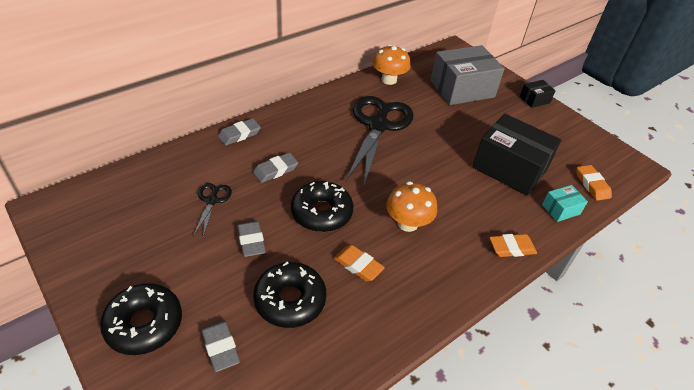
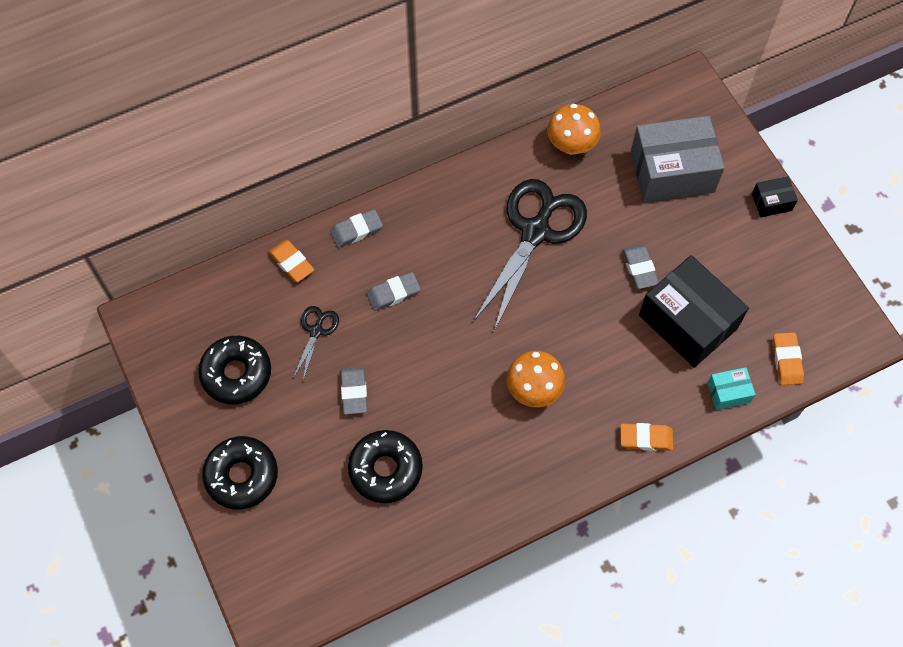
camera: 15 degrees right, 20 degrees up
grey eraser [201,320,240,372] -> grey eraser moved to [622,245,659,289]
black donut [291,181,353,232] -> black donut moved to [198,336,271,404]
orange eraser [334,245,385,281] -> orange eraser moved to [269,240,314,282]

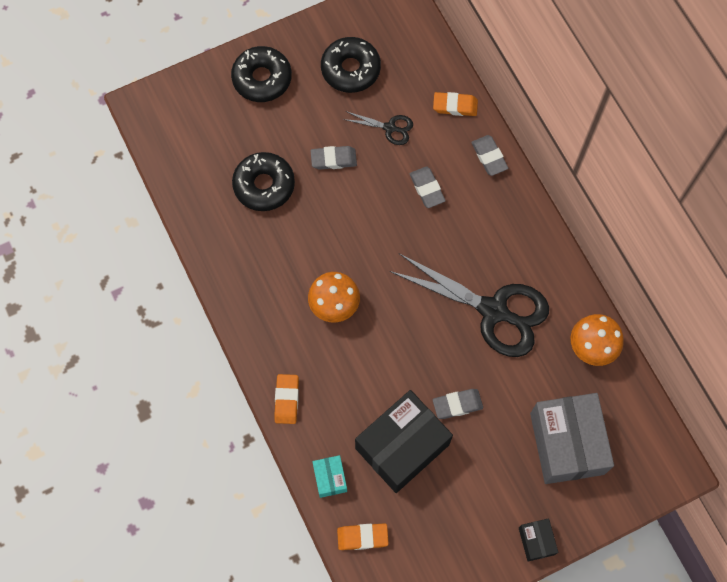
camera: 90 degrees right, 5 degrees up
orange eraser [269,240,314,282] -> orange eraser turned 45 degrees clockwise [433,92,478,116]

